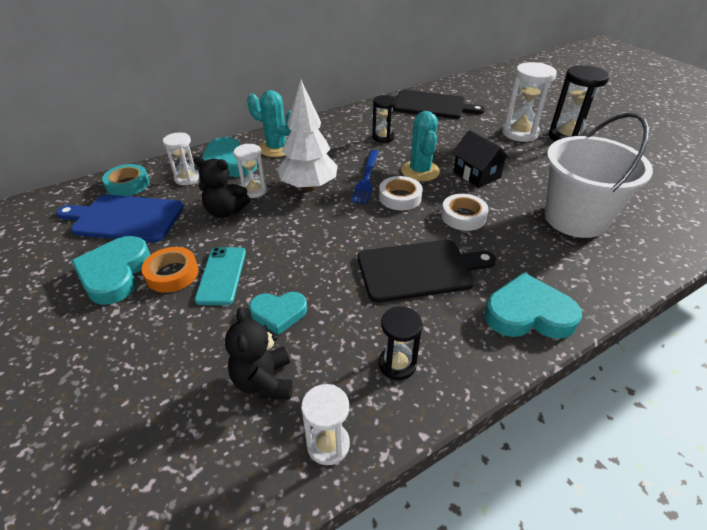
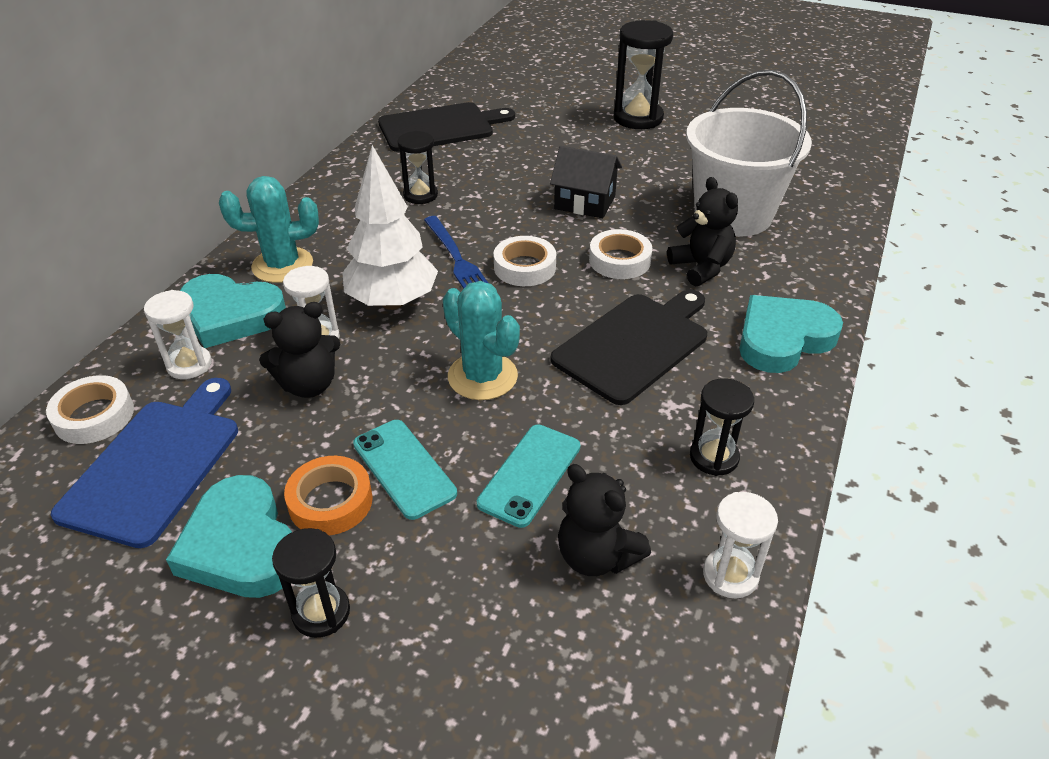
camera: 35 degrees left, 0 degrees up
blue cutting board [56,195,184,242] -> blue cutting board turned 135 degrees clockwise [51,378,238,548]
turquoise tape [102,164,149,196] -> white tape [46,375,134,444]
turquoise heart [249,292,307,335] -> turquoise phone [477,425,580,528]
turquoise cactus [401,111,440,182] -> turquoise cactus moved to [443,281,520,400]
white hourglass [502,62,557,142] -> none
none -> black hourglass [272,528,350,638]
none -> black teddy bear [667,177,738,286]

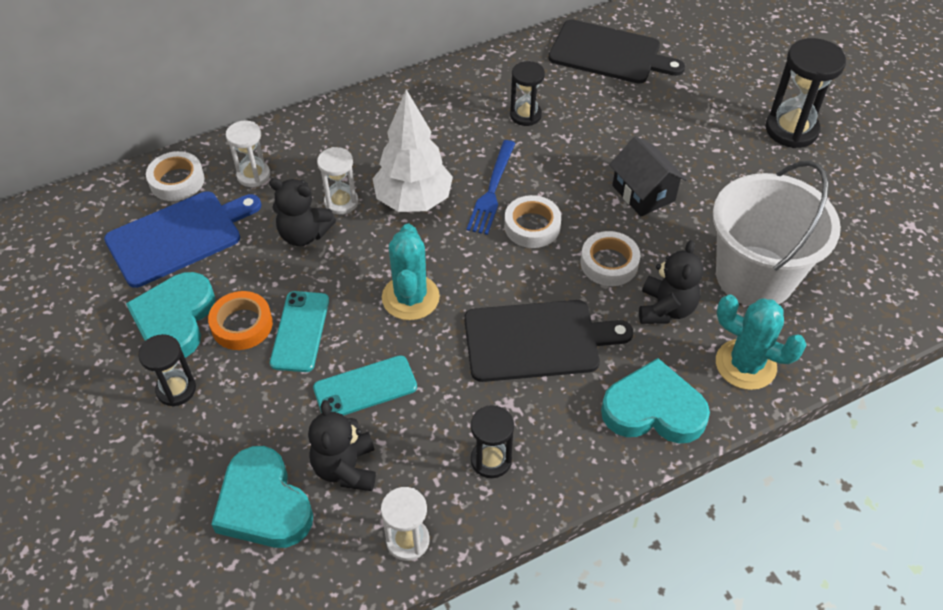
camera: 40 degrees right, 10 degrees up
turquoise heart [180,274,286,348] -> turquoise heart moved to [211,446,313,548]
turquoise cactus [219,176,319,283] -> turquoise cactus moved to [716,295,806,390]

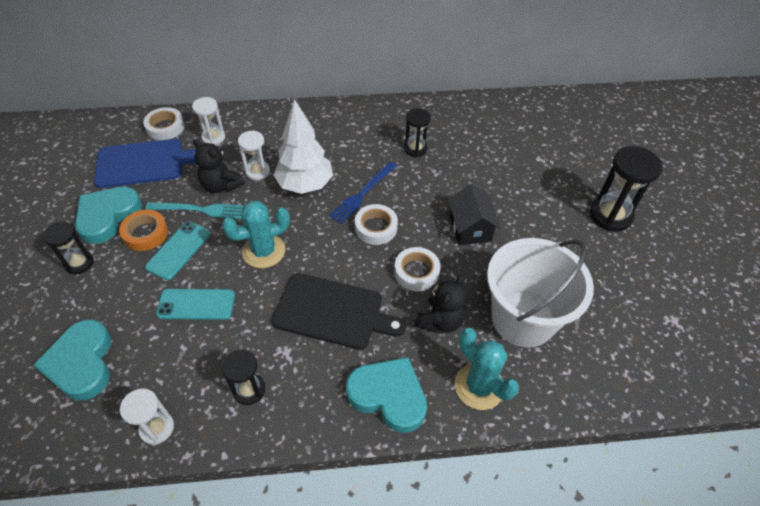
camera: 20 degrees right, 0 degrees up
black teddy bear [308,400,376,491] -> none
turquoise cactus [382,224,440,320] -> turquoise cactus turned 45 degrees clockwise [222,201,290,268]
black cutting board [548,19,685,84] -> none
none -> turquoise fork [145,202,244,219]

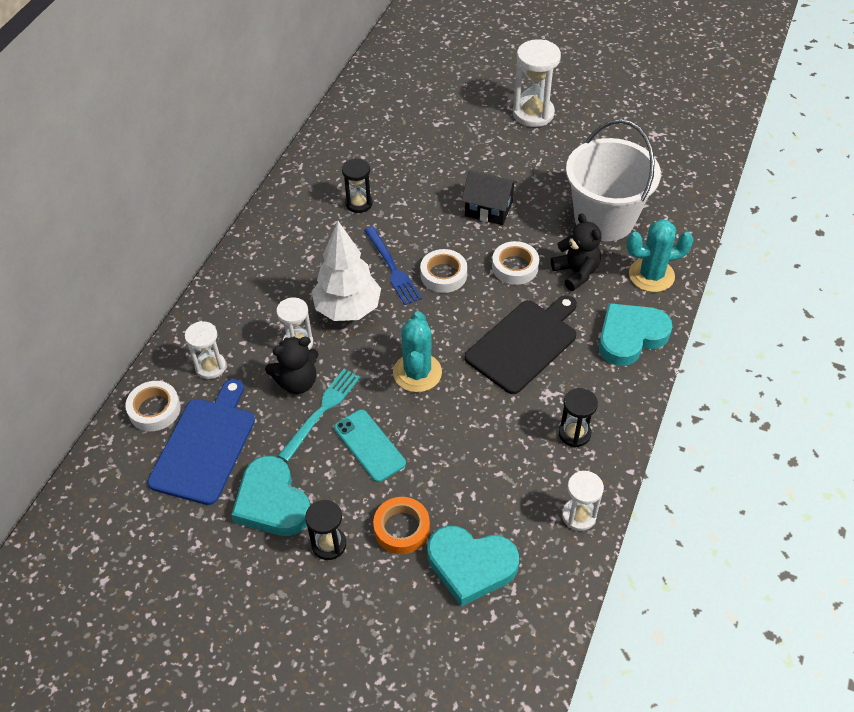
camera: 60 degrees left, 0 degrees up
orange tape [119,210,168,251] -> orange tape moved to [373,497,430,554]
turquoise phone [156,289,235,320] -> none
black hourglass [590,146,663,232] -> white hourglass [513,39,561,127]

